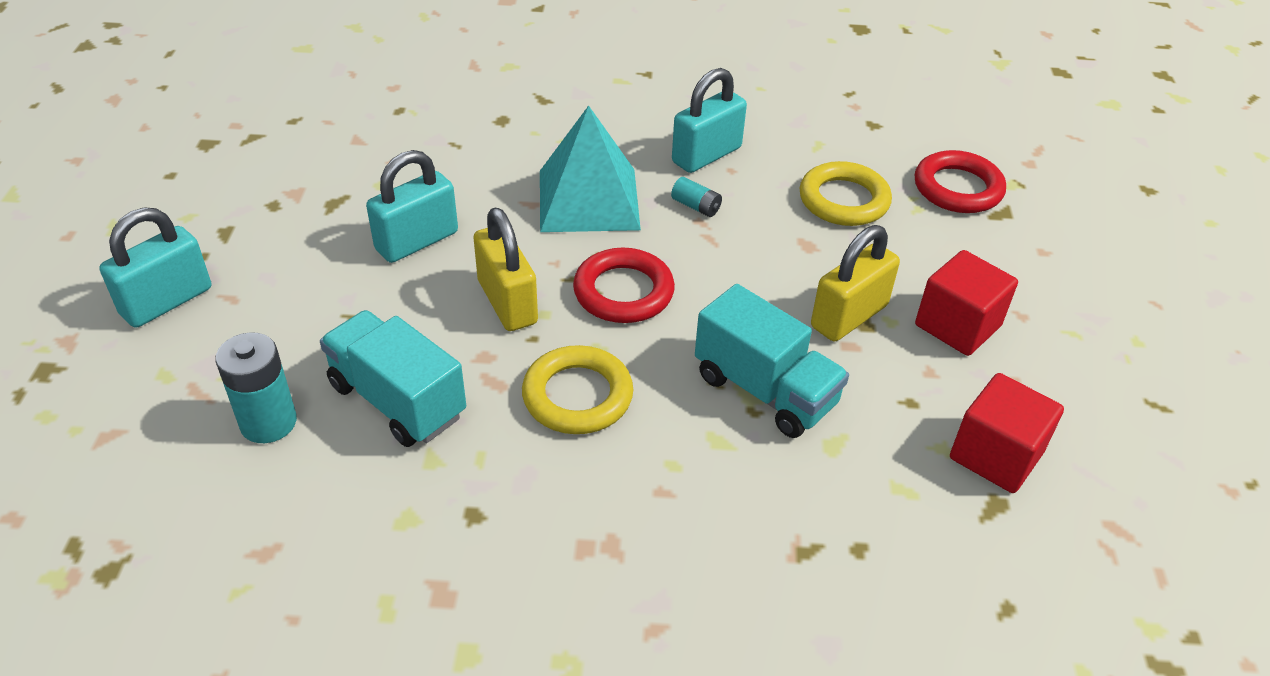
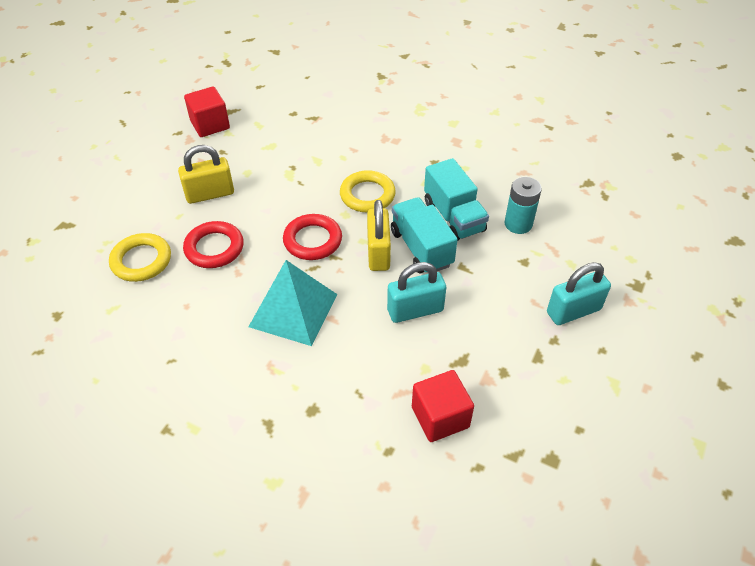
camera: 155 degrees left, 5 degrees up
turquoise battery [671,177,722,217] -> none
turquoise padlock [672,68,747,173] -> none
turquoise truck [695,284,849,438] -> turquoise truck moved to [391,197,458,274]
red ring [915,150,1006,213] -> red ring moved to [183,221,244,268]
red cube [915,250,1018,356] -> red cube moved to [412,370,474,442]

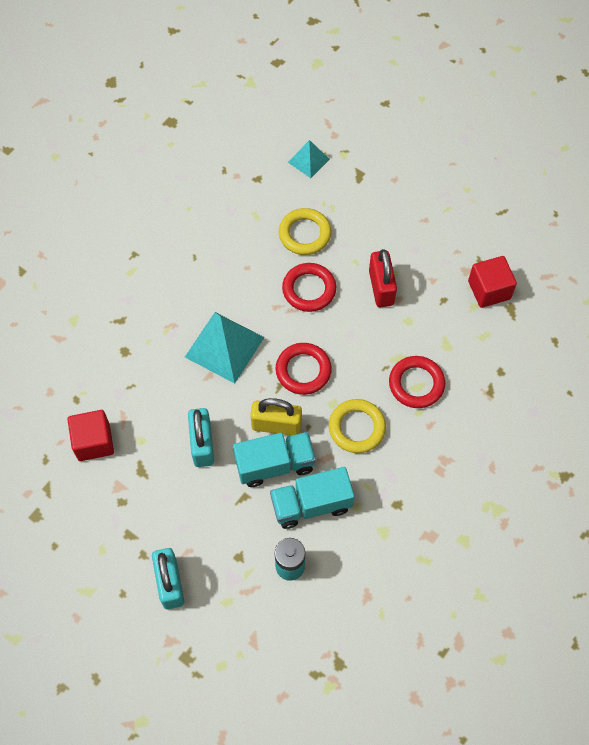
camera: 100 degrees right, 15 degrees up
yellow padlock [178,145,234,204] -> red padlock [369,249,397,307]
none -> turquoise pyramid [288,140,330,178]
none -> red ring [389,356,445,408]

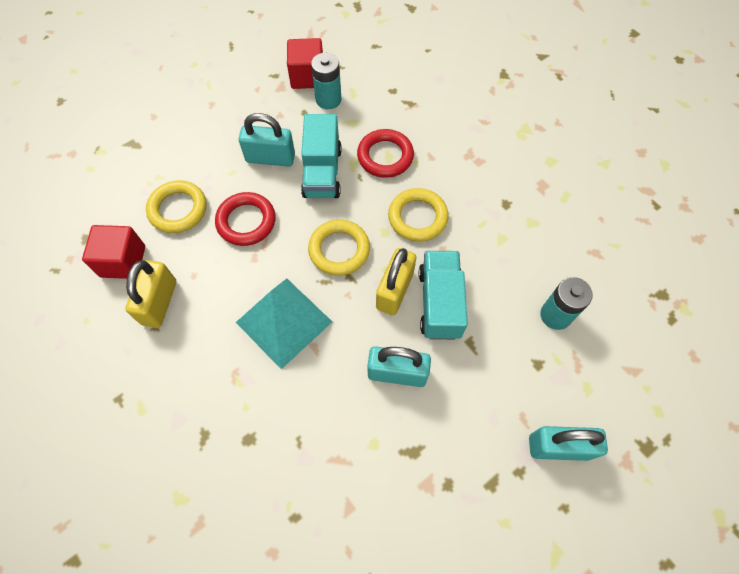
camera: 75 degrees left, 0 degrees up
red cube [67,410,114,461] -> red cube moved to [82,225,145,279]
turquoise truck [270,467,354,529] -> turquoise truck moved to [301,114,342,198]
red ring [275,343,332,395] -> yellow ring [308,219,370,276]
turquoise pyramid [288,140,330,178] -> none
red padlock [369,249,397,307] -> turquoise padlock [239,113,295,167]
none -> yellow padlock [125,260,176,328]
none -> turquoise battery [311,53,342,109]

